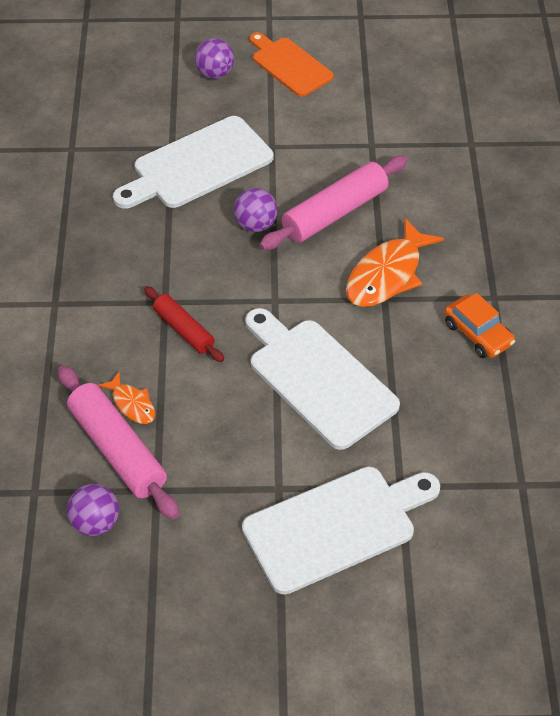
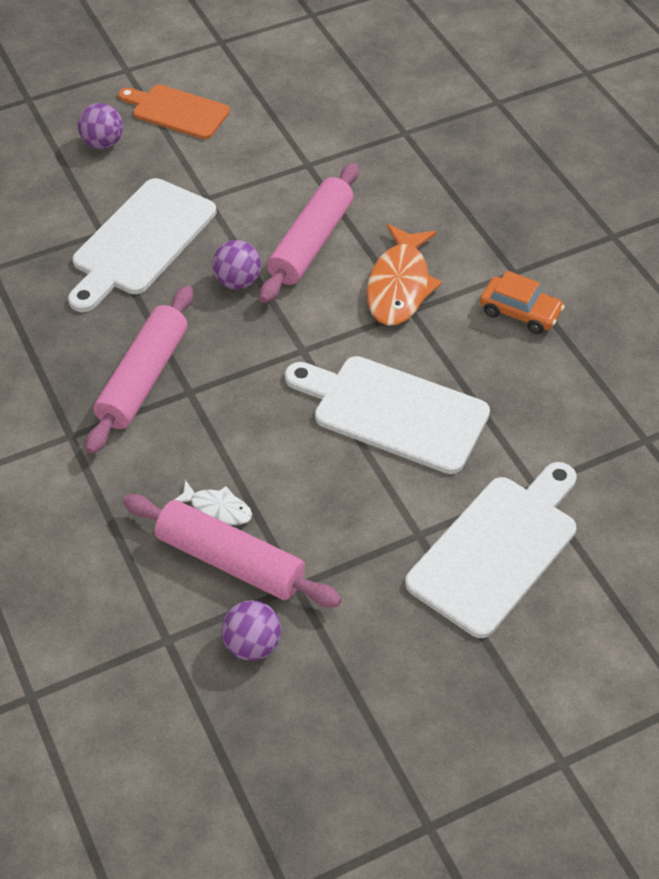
camera: 25 degrees left, 0 degrees up
orange fish [98,372,155,424] -> white fish [175,480,252,525]
red rolling pin [144,286,224,362] -> none
none -> pink rolling pin [86,285,193,454]

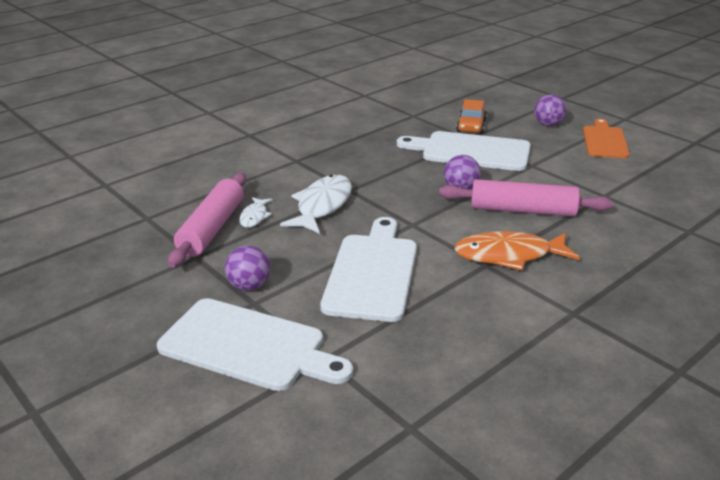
camera: 75 degrees right, 20 degrees down
pink rolling pin [86,285,193,454] -> none
purple ball [221,600,281,661] -> purple ball moved to [225,246,270,291]
orange car [480,271,565,334] -> orange car moved to [456,99,487,134]
none -> white fish [280,175,352,234]

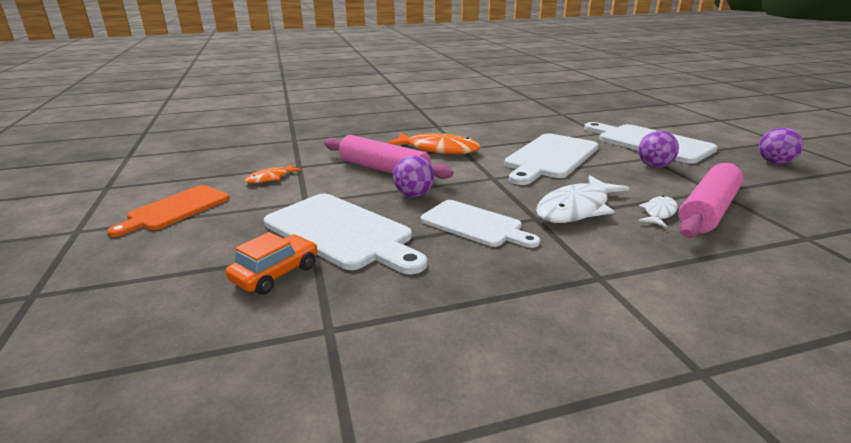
camera: 155 degrees left, 5 degrees down
purple ball [534,94,566,126] -> purple ball moved to [759,127,804,164]
none -> orange fish [245,164,302,183]
none -> white cutting board [421,200,540,248]

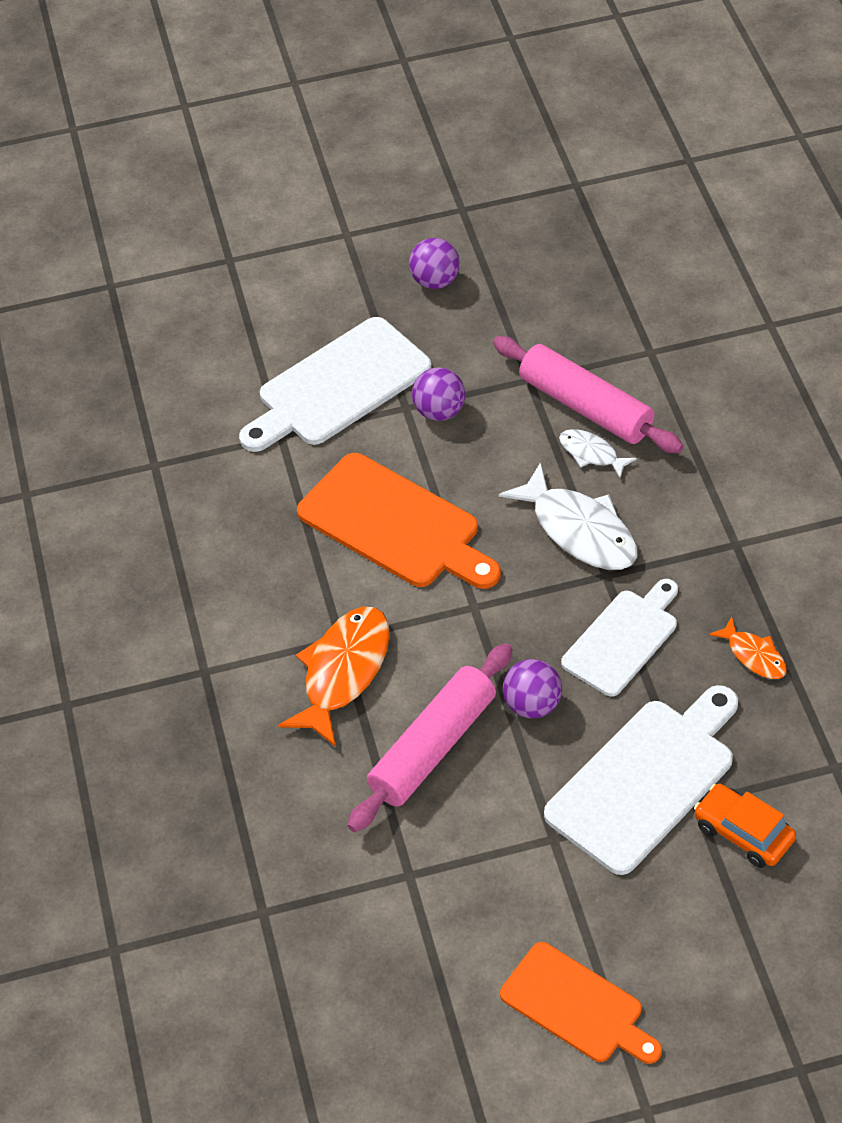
camera: 85 degrees left, 25 degrees up
orange fish [245,164,302,183] -> orange fish moved to [709,616,786,679]
white cutting board [504,133,599,185] -> orange cutting board [297,453,501,589]

